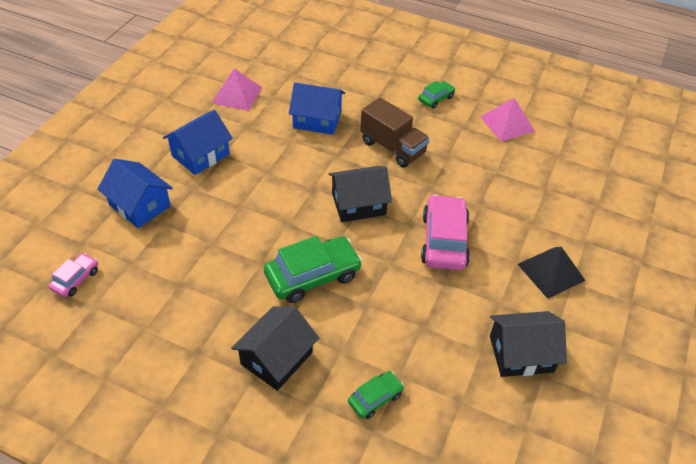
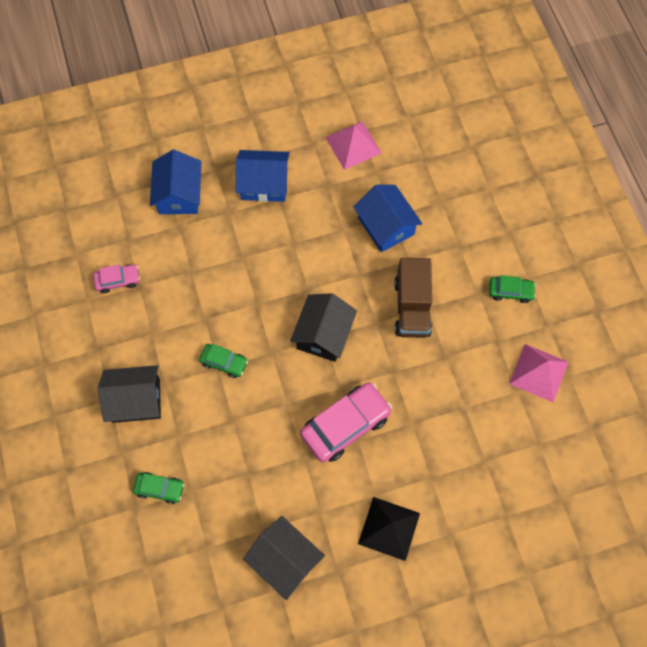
camera: 50 degrees right, 20 degrees up
pink car [48,253,98,297] -> pink car moved to [93,264,140,293]
green car [264,236,362,303] -> green car [199,344,248,378], size x0.53
black house [329,166,392,222] -> black house turned 75 degrees clockwise [290,293,357,362]

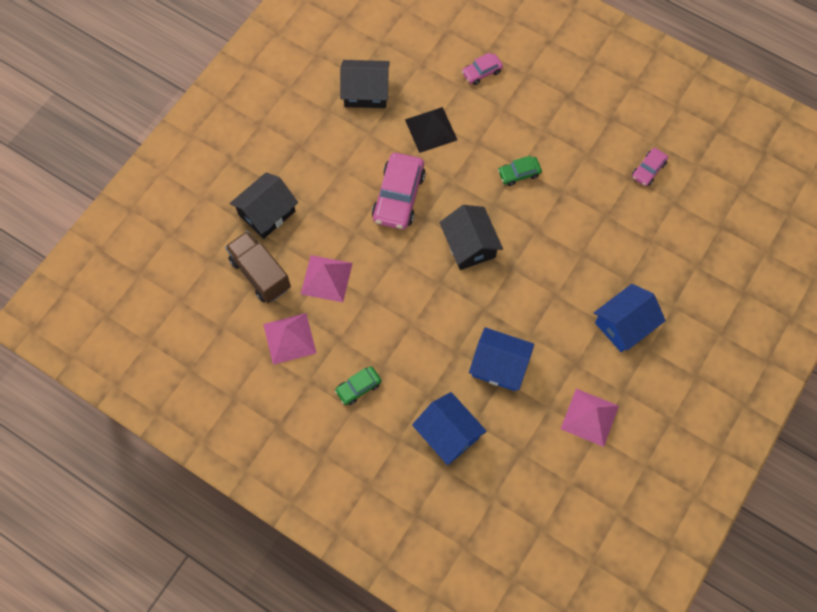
camera: 140 degrees right, 0 degrees up
black house [98,365,161,423] -> black house moved to [230,172,298,239]
green car [133,472,185,504] -> pink car [462,52,503,85]
blue house [150,150,202,214] -> blue house moved to [412,392,487,465]
black pyramid [358,497,420,561] -> black pyramid moved to [405,107,457,153]
brown truck [394,258,432,338] -> brown truck moved to [225,231,291,303]
none -> pink pyramid [301,255,353,302]

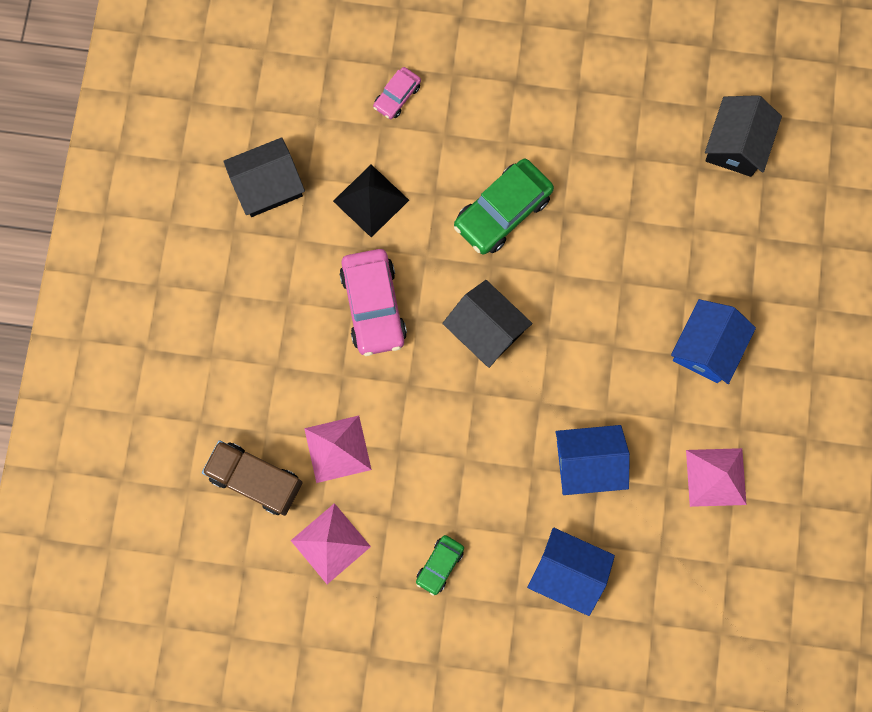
camera: 25 degrees left, 10 degrees up
black house [230,172,298,239] -> black house moved to [705,95,782,177]
green car [498,156,542,186] -> green car [454,159,554,255], size x1.88
pink car [632,148,668,186] -> none

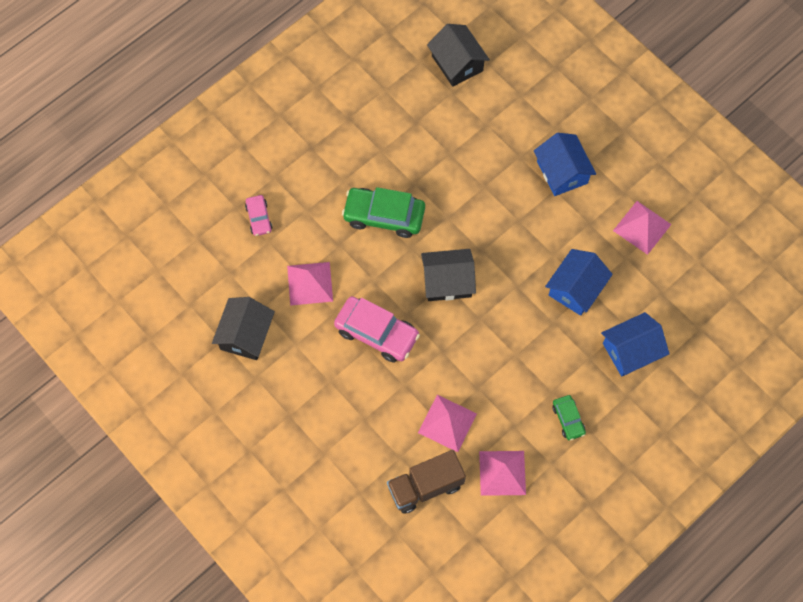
camera: 50 degrees left, 10 degrees down
black pyramid [333,165,409,238] -> pink pyramid [287,262,333,306]
green car [454,159,554,255] -> green car turned 105 degrees clockwise [342,187,425,238]

